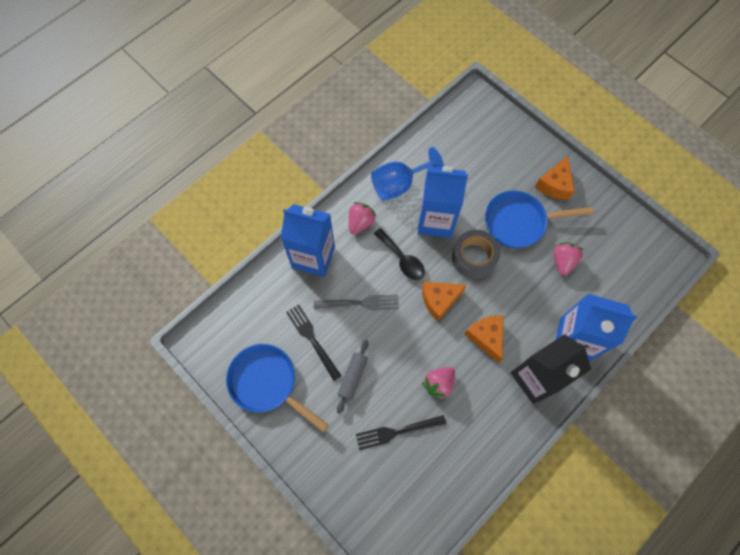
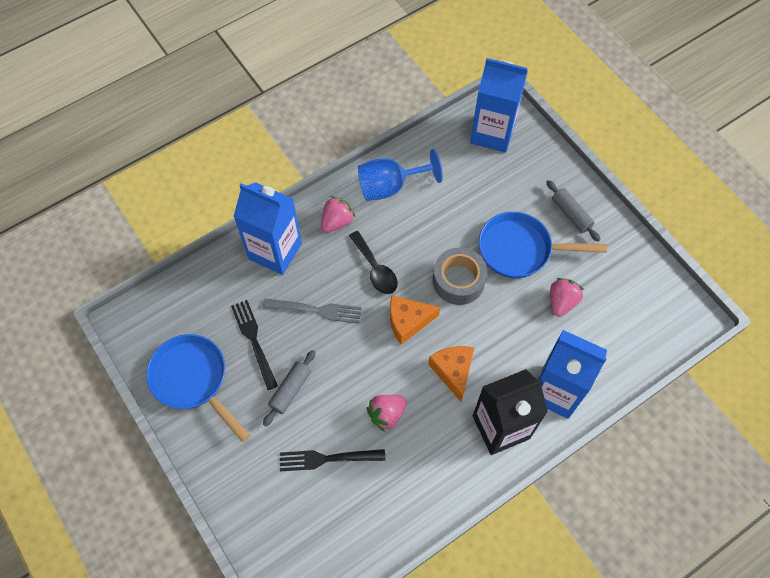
camera: 10 degrees right, 5 degrees down
blue carton [418,166,468,238] -> blue carton moved to [470,58,528,153]
orange cheese [535,156,575,200] -> grey rolling pin [546,180,601,242]

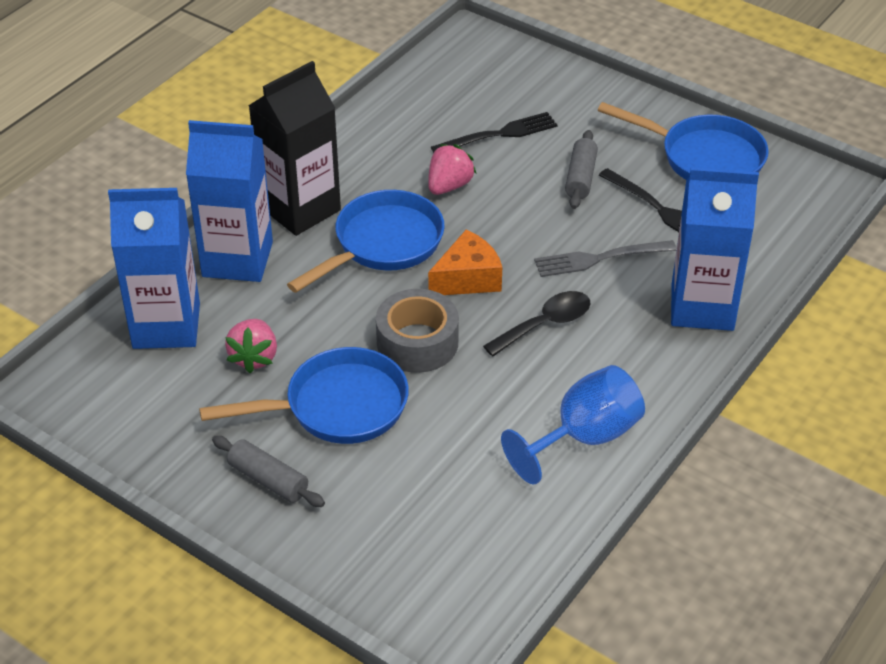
camera: 160 degrees right, 20 degrees down
pink strawberry [321,196,355,233] -> none
black spoon [349,231,398,294] -> black spoon turned 105 degrees clockwise [483,291,591,357]
orange cheese [428,346,475,402] -> blue pan [287,190,445,293]
blue carton [470,58,528,153] -> blue carton moved to [108,188,200,349]

